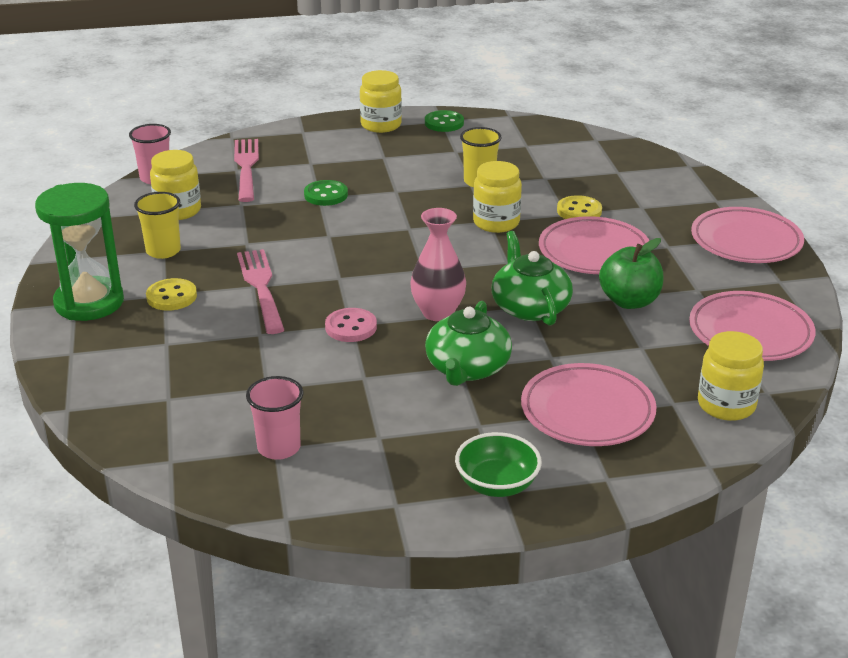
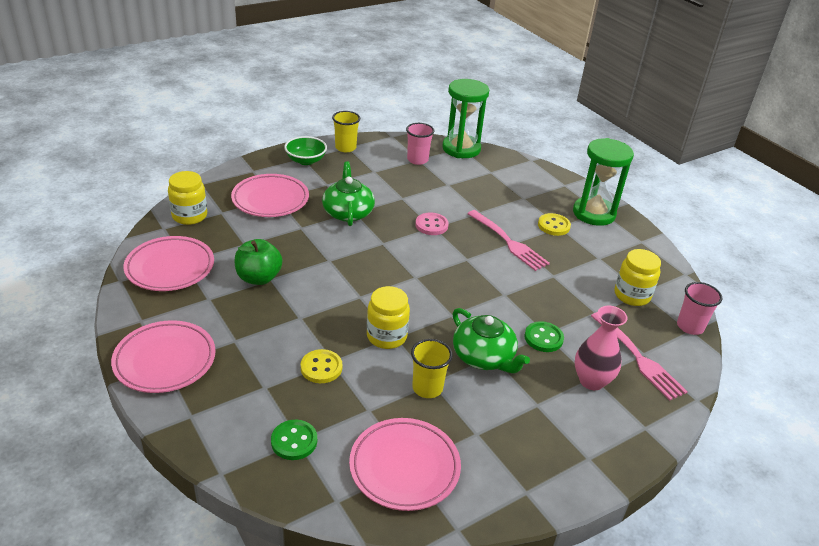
camera: 155 degrees right, 5 degrees up
yellow cup [134,192,181,259] -> yellow cup moved to [332,111,360,152]
yellow jar [360,70,402,133] -> none
pink vase [410,208,466,321] -> pink vase moved to [575,306,628,390]
green button [425,110,464,132] -> green button moved to [271,420,317,460]
green teapot [492,231,573,326] -> green teapot moved to [452,308,530,373]
pink plate [539,216,650,274] -> pink plate moved to [349,418,461,511]
none -> green hourglass [442,79,489,158]

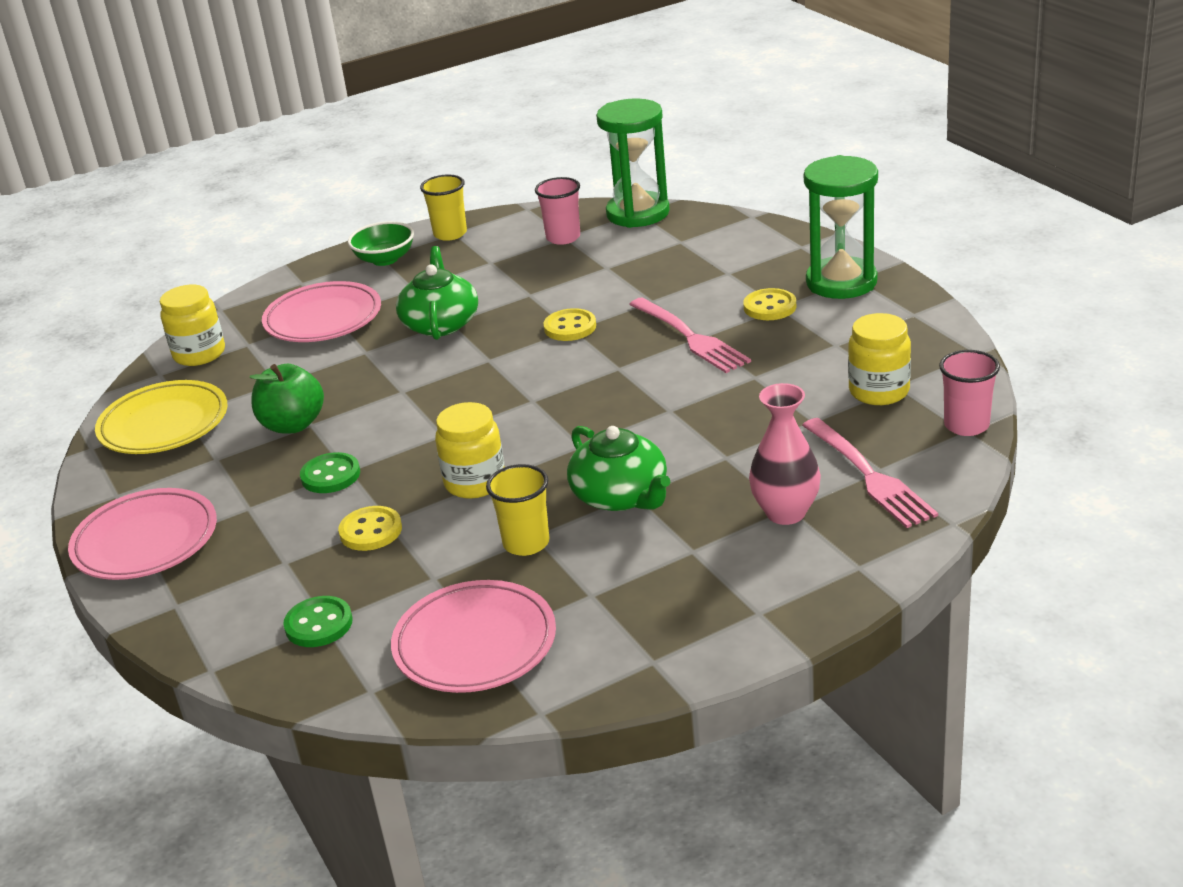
camera: 10 degrees right, 5 degrees down
pink plate [124,236,214,291] -> yellow plate [95,380,227,454]
pink button [415,213,449,235] -> yellow button [543,308,596,341]
green button [524,321,564,352] -> green button moved to [300,452,360,493]

